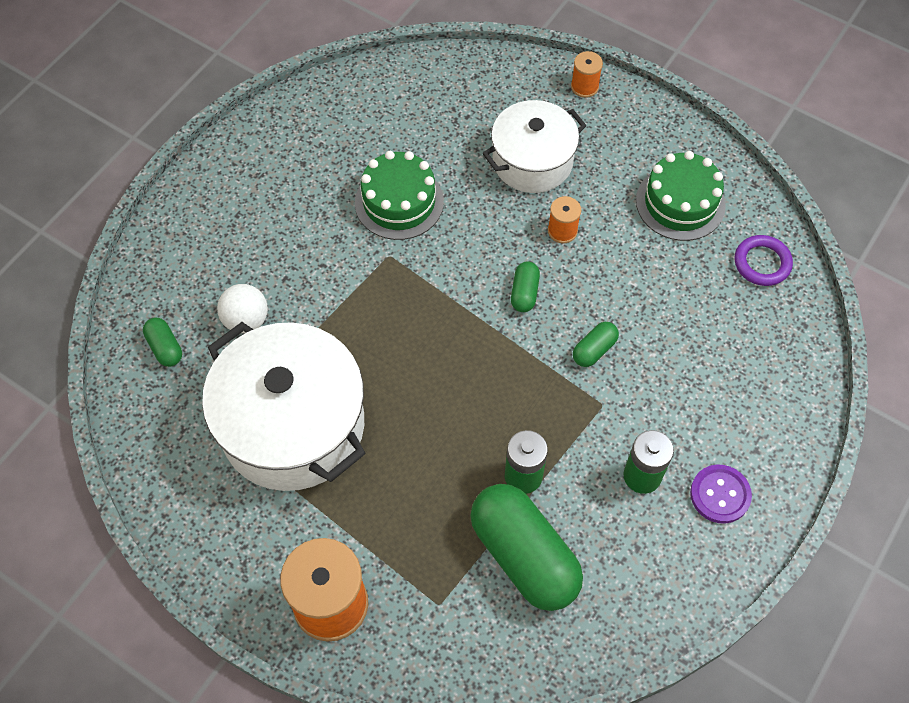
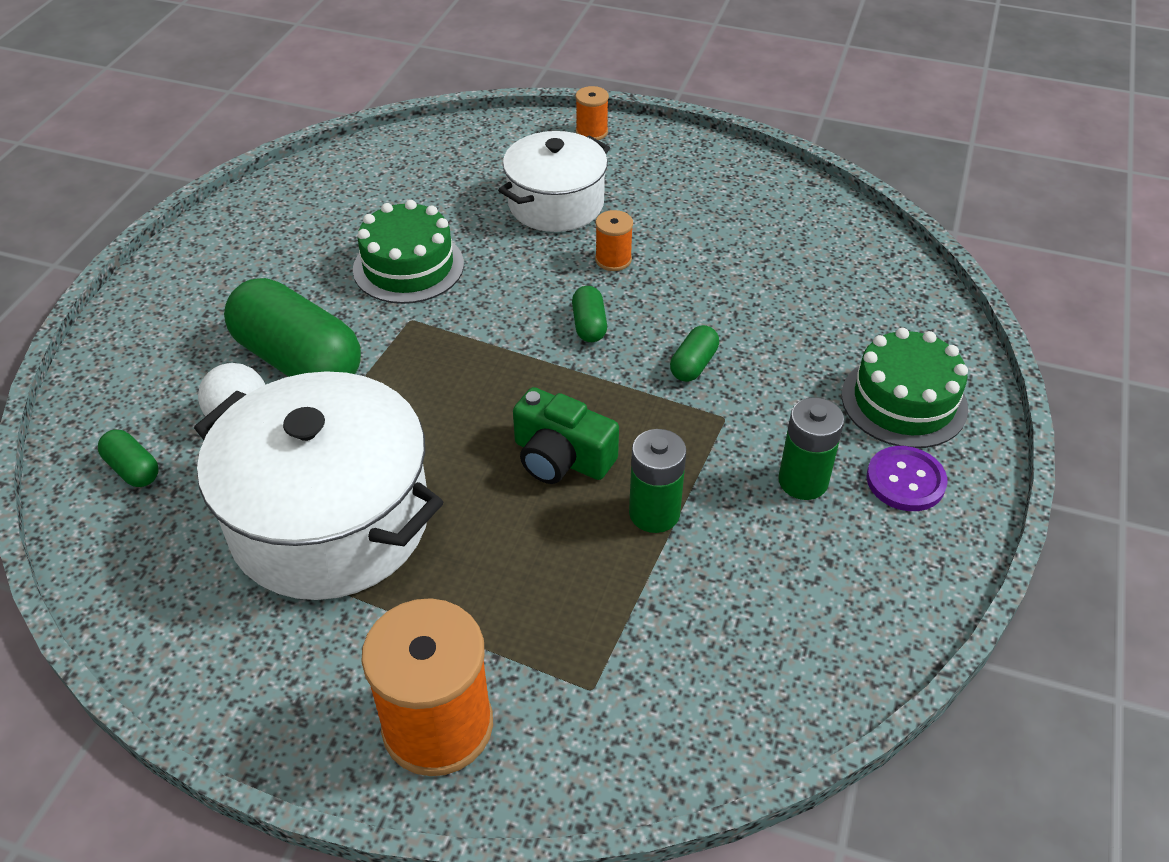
camera: 15 degrees left, 15 degrees down
green capsule [470,484,583,611] -> green capsule moved to [224,278,361,377]
green cake [636,151,726,241] -> green cake moved to [842,328,968,448]
purple ring [734,235,793,286] -> none
none -> green camera [513,387,619,484]

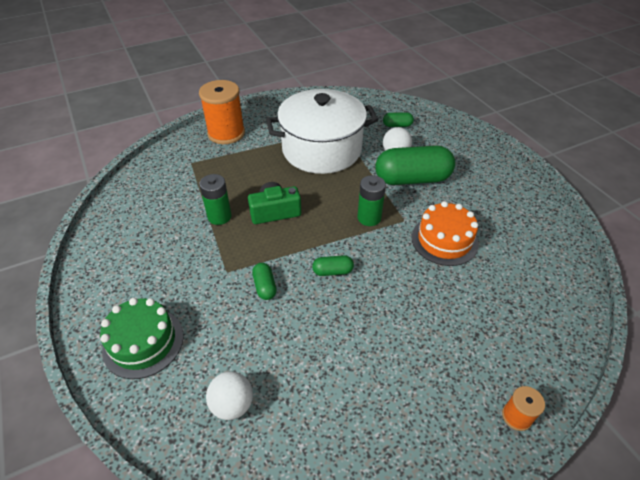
camera: 135 degrees right, 0 degrees up
green cake [353,200,464,304] -> orange cake [412,201,479,266]
white pot [498,131,610,232] -> none
green capsule [572,286,607,342] -> green capsule turned 45 degrees counterclockwise [312,255,354,276]
orange spool [595,210,633,271] -> none
green battery [778,397,844,500] -> green battery moved to [358,175,386,226]
purple button [866,446,947,511] -> none
none -> white ball [206,371,253,420]

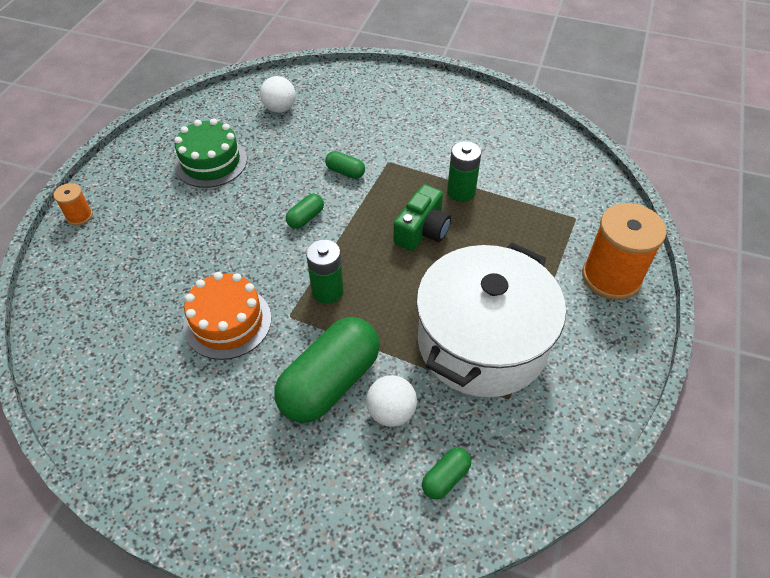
camera: 135 degrees right, 5 degrees up
green cake [100,298,184,379] -> green cake moved to [174,119,247,188]

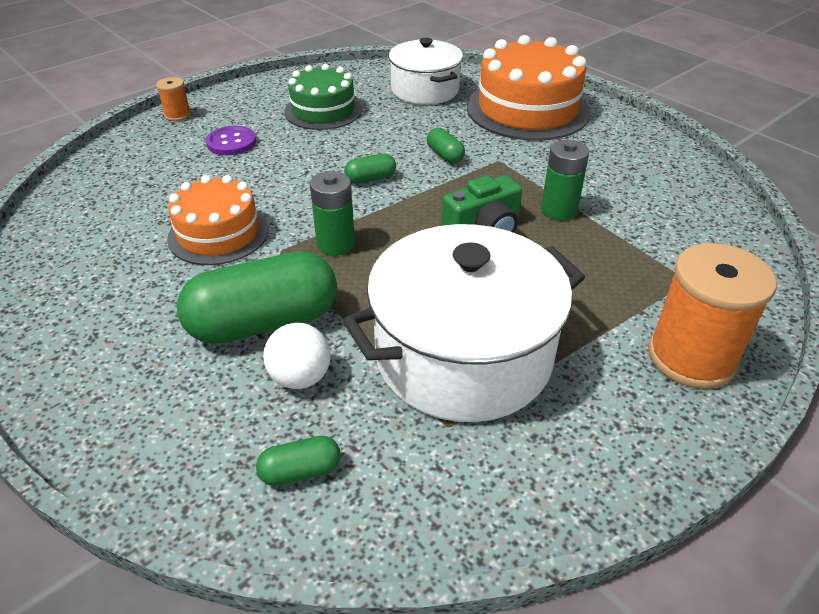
camera: 30 degrees right, 10 degrees down
white ball [260,76,296,113] -> white pot [389,38,463,105]
none -> purple button [206,126,256,155]
none -> orange cake [467,35,591,141]

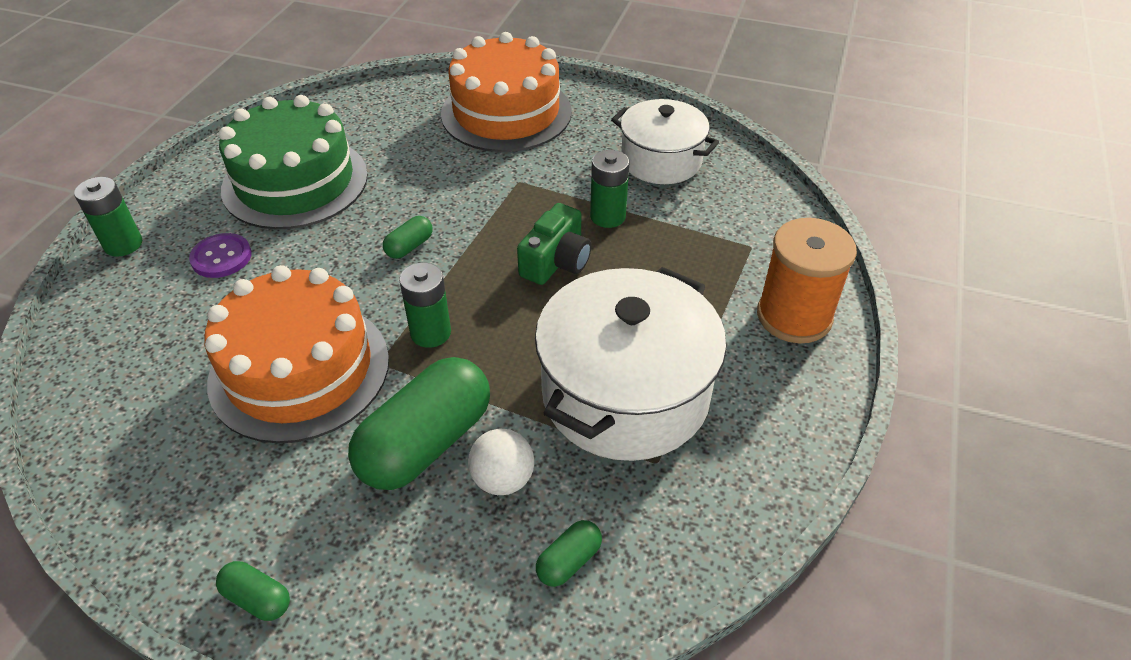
camera: 30 degrees left, 5 degrees up
orange spool [156,77,191,121] -> green battery [74,177,142,257]
orange cake [167,175,269,265] -> orange cake [205,265,389,444], size x1.58
green cake [284,64,362,130] -> green cake [219,95,368,229], size x1.58
white pot [389,38,463,105] -> white pot moved to [611,99,719,184]
green capsule [427,128,465,163] -> green capsule moved to [216,561,290,621]

